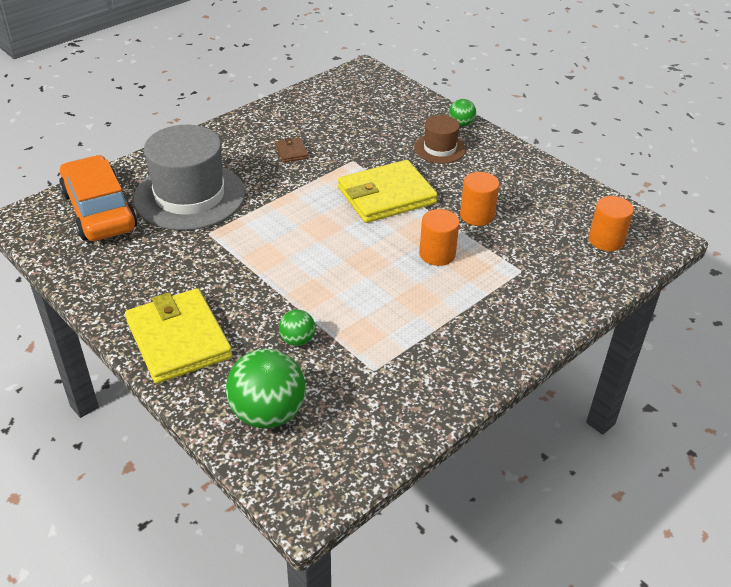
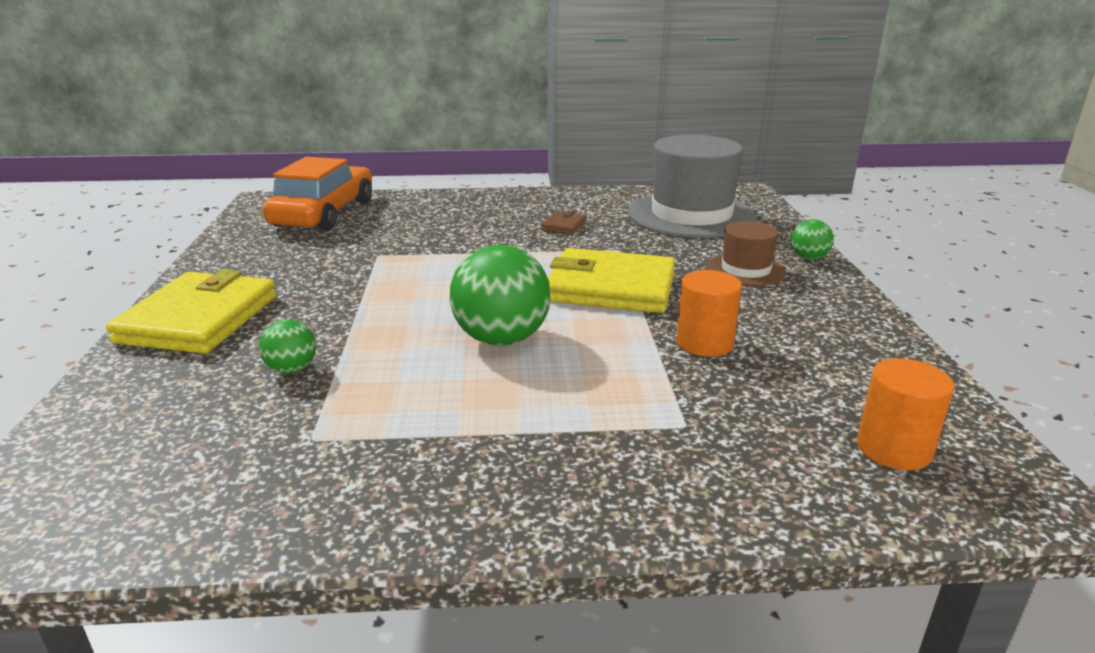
camera: 40 degrees right, 15 degrees down
grey hat [133,125,245,231] -> grey hat moved to [628,135,757,238]
green ball [226,349,305,428] -> green ball moved to [450,245,551,346]
orange cylinder [419,209,460,266] -> none

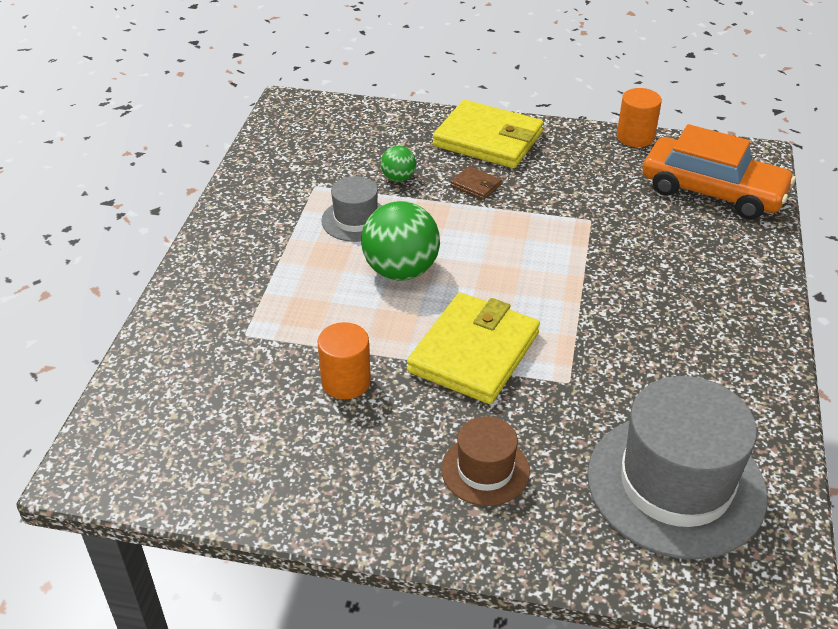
camera: 105 degrees right, 15 degrees up
brown wallet [541,211,586,234] -> brown wallet moved to [451,166,502,200]
green ball [791,219,834,260] -> none
orange cylinder [857,358,954,471] -> orange cylinder moved to [617,88,662,147]
none -> grey hat [321,176,382,242]

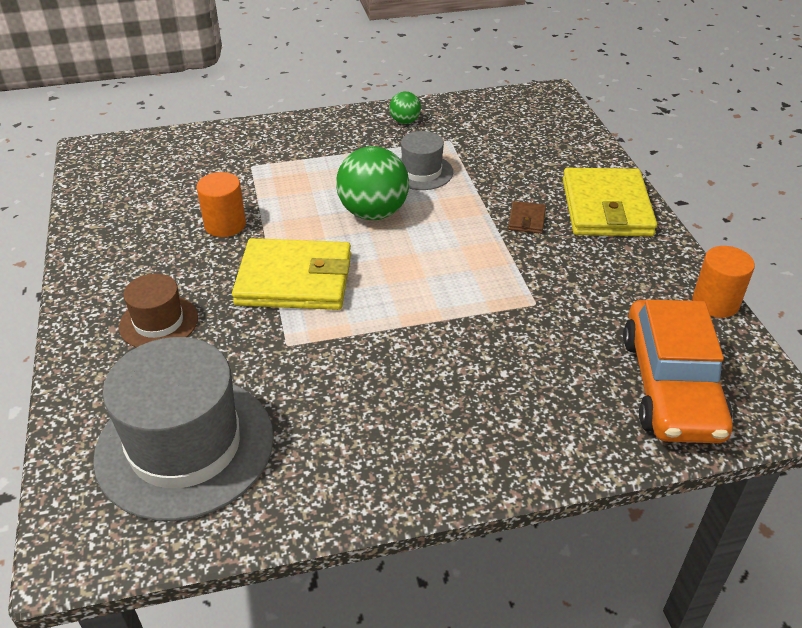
camera: 65 degrees right, 0 degrees up
green ball [381,146,416,182] -> green ball moved to [389,91,421,124]

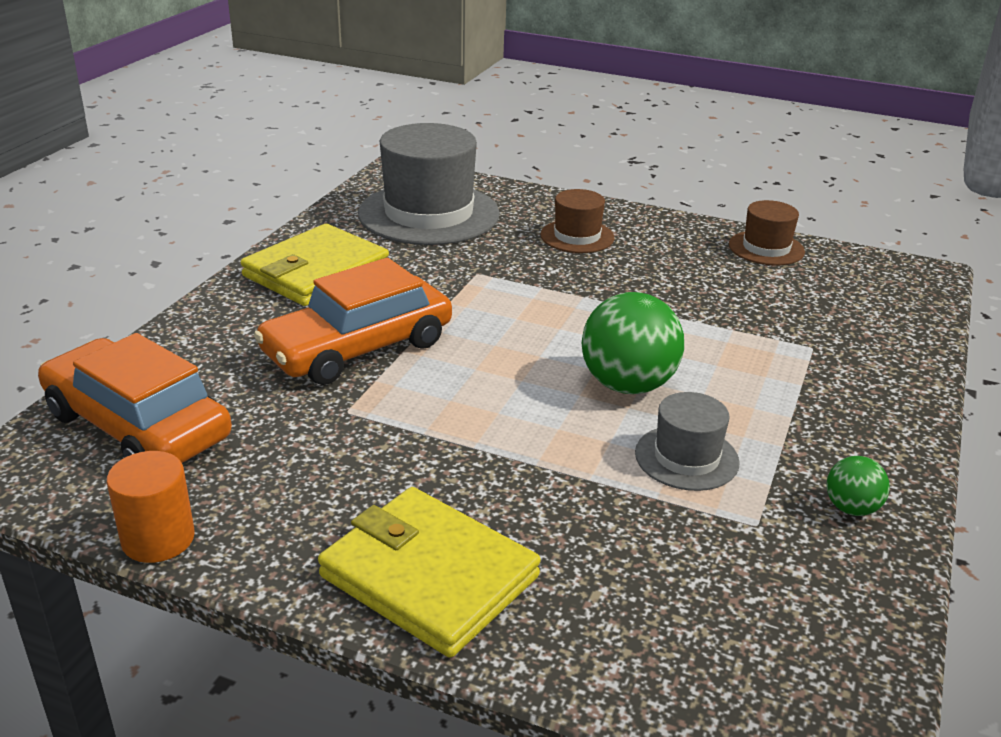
camera: 125 degrees right, 10 degrees down
orange cylinder [196,172,246,237] -> none
yellow wallet [232,238,351,310] -> yellow wallet moved to [240,224,389,306]
brown wallet [508,201,546,234] -> none
none -> orange car [254,258,452,385]
none -> brown hat [729,200,805,265]

